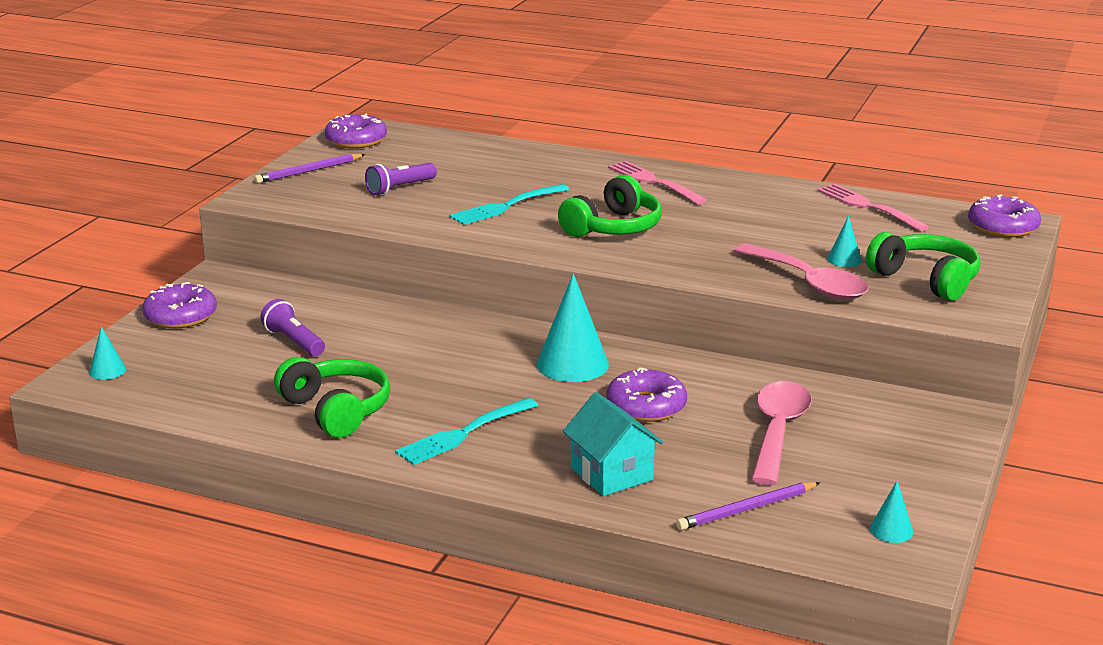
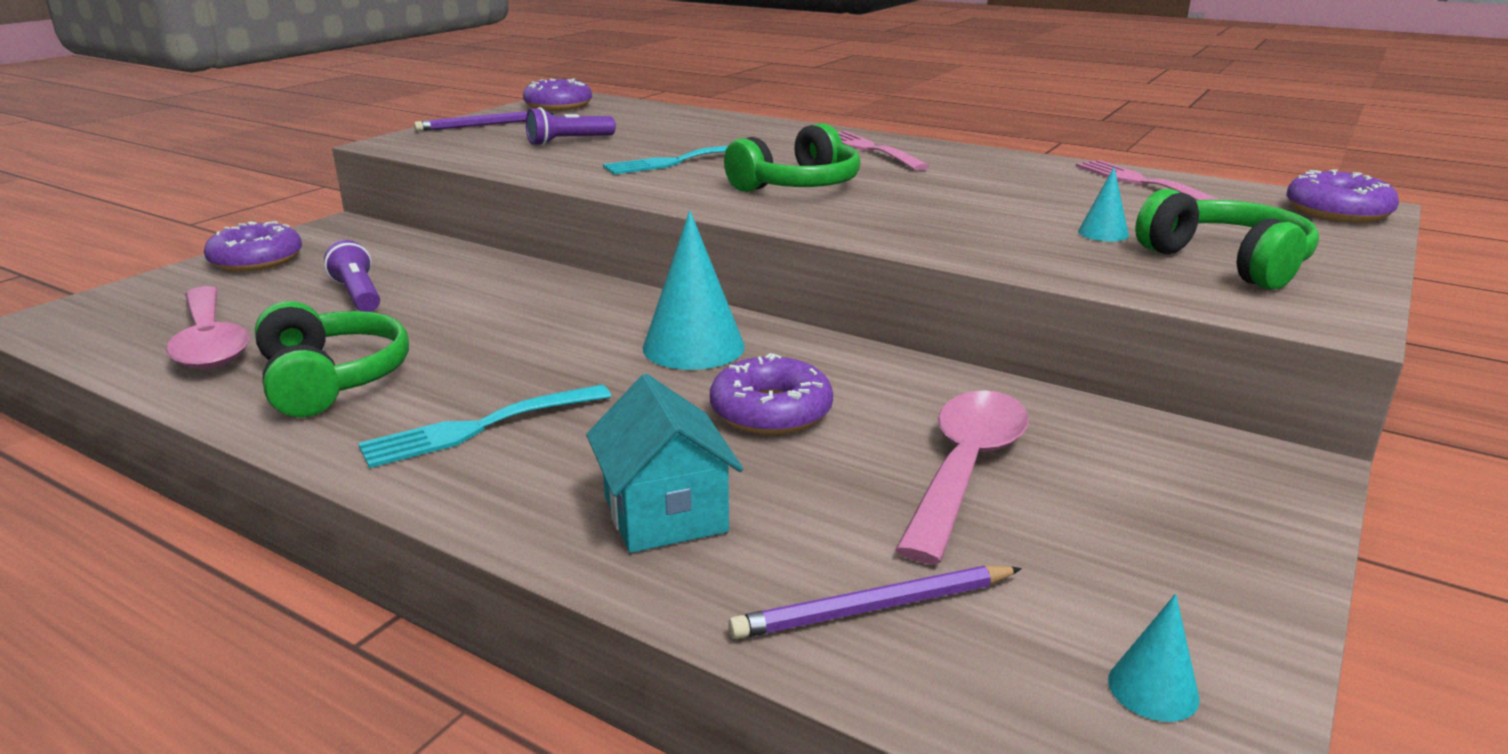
camera: 10 degrees right, 0 degrees up
turquoise cone [89,326,126,380] -> none
pink spoon [733,244,869,300] -> pink spoon moved to [166,286,249,369]

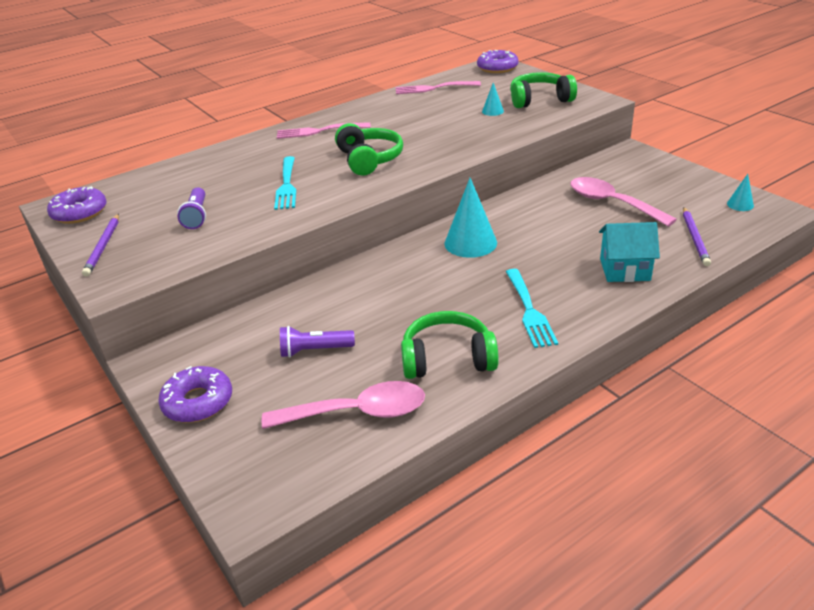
camera: 65 degrees left, 10 degrees up
purple donut [710,353,833,435] -> none

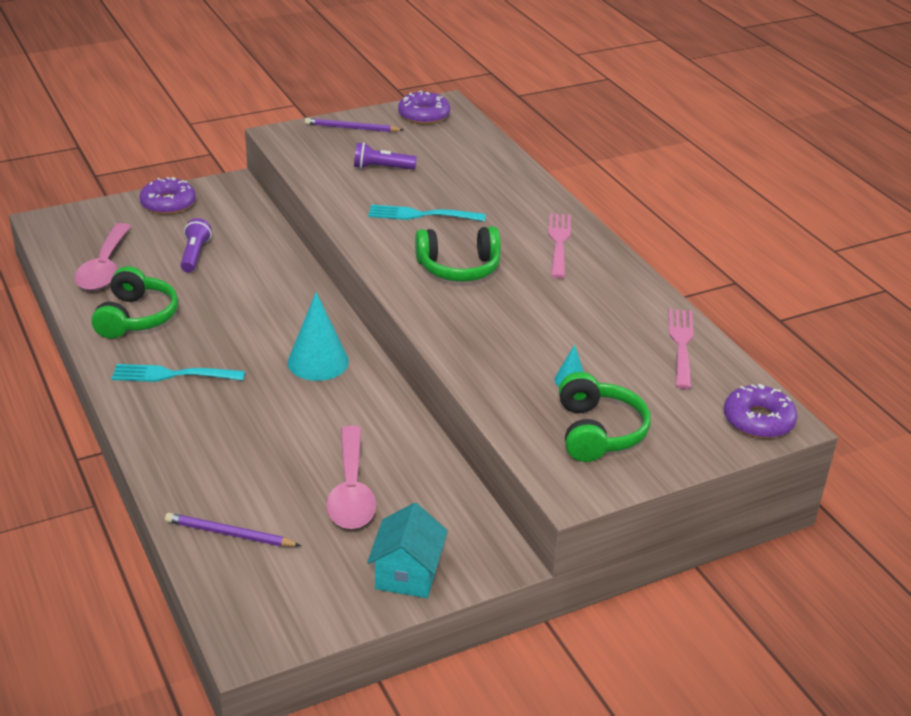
camera: 95 degrees right, 0 degrees up
pink spoon [570,177,677,227] -> pink spoon turned 120 degrees clockwise [326,426,376,529]
turquoise house [599,222,660,282] -> turquoise house moved to [367,503,448,598]
turquoise cone [727,174,754,211] -> none

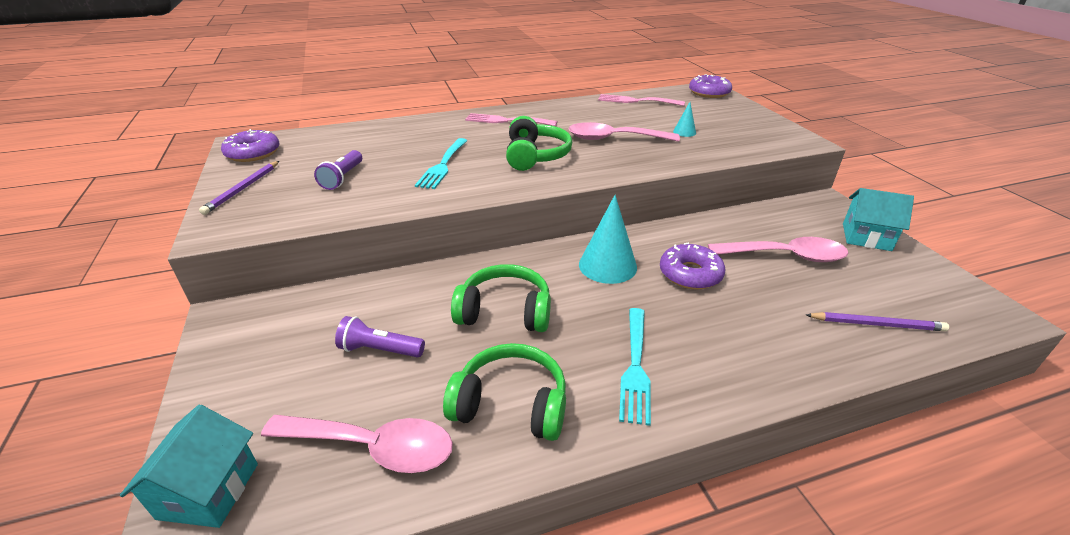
camera: 80 degrees left, 0 degrees up
purple donut [139,177,196,215] -> purple donut moved to [660,243,725,290]
purple pencil [165,513,301,547] -> purple pencil turned 105 degrees counterclockwise [806,312,949,331]
green headphones [559,372,651,462] -> green headphones moved to [451,264,551,332]
none -> turquoise house [120,405,258,528]
none -> pink spoon [568,122,680,142]

